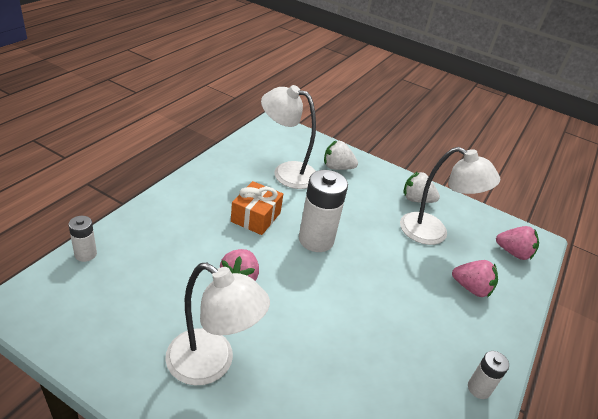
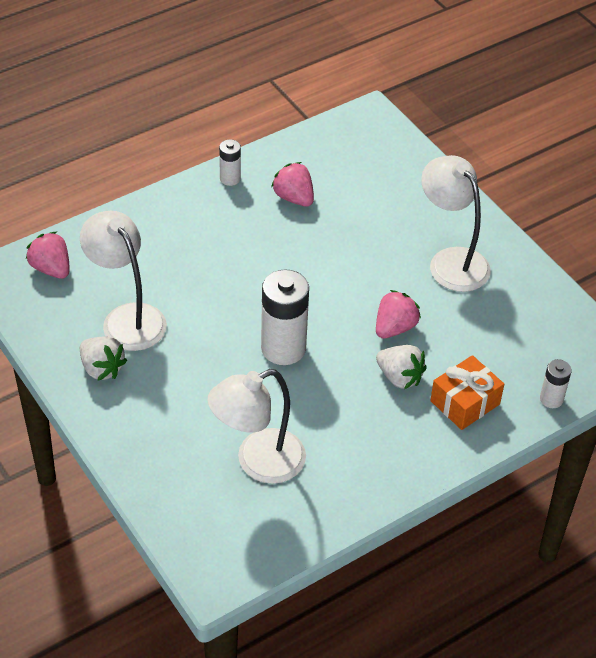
camera: 150 degrees left, 10 degrees up
orange gift [231,181,283,235] -> orange gift moved to [430,355,504,430]
white lamp [261,85,316,189] -> white lamp turned 105 degrees clockwise [208,369,306,484]
white strawberry [324,141,358,170] -> white strawberry moved to [376,345,427,389]
pink strawberry [452,260,498,298] -> pink strawberry moved to [271,162,314,207]

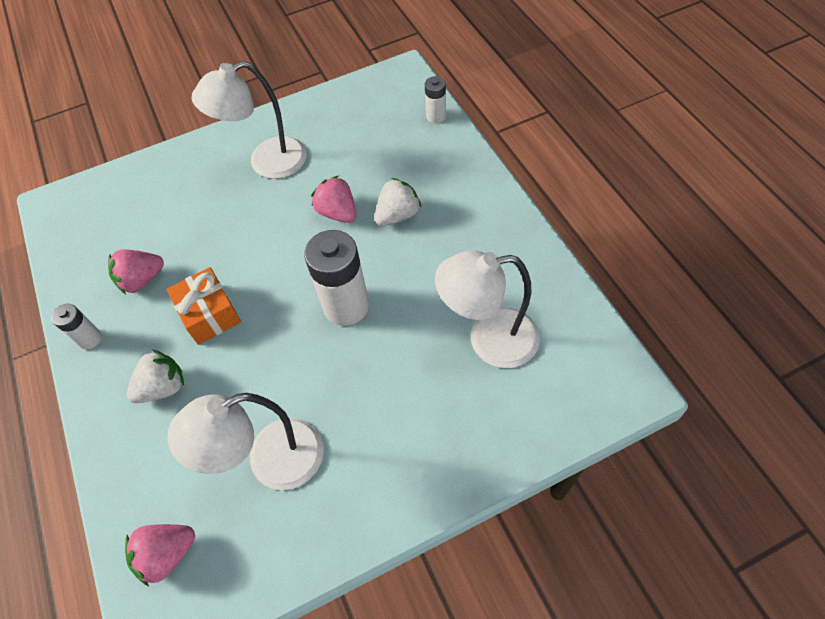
camera: 75 degrees left, 10 degrees up
white strawberry [80,337,127,381] -> white strawberry moved to [127,349,184,403]
white lamp [208,369,306,484] -> white lamp turned 105 degrees clockwise [435,250,540,368]
orange gift [430,355,504,430] -> orange gift moved to [167,267,241,345]

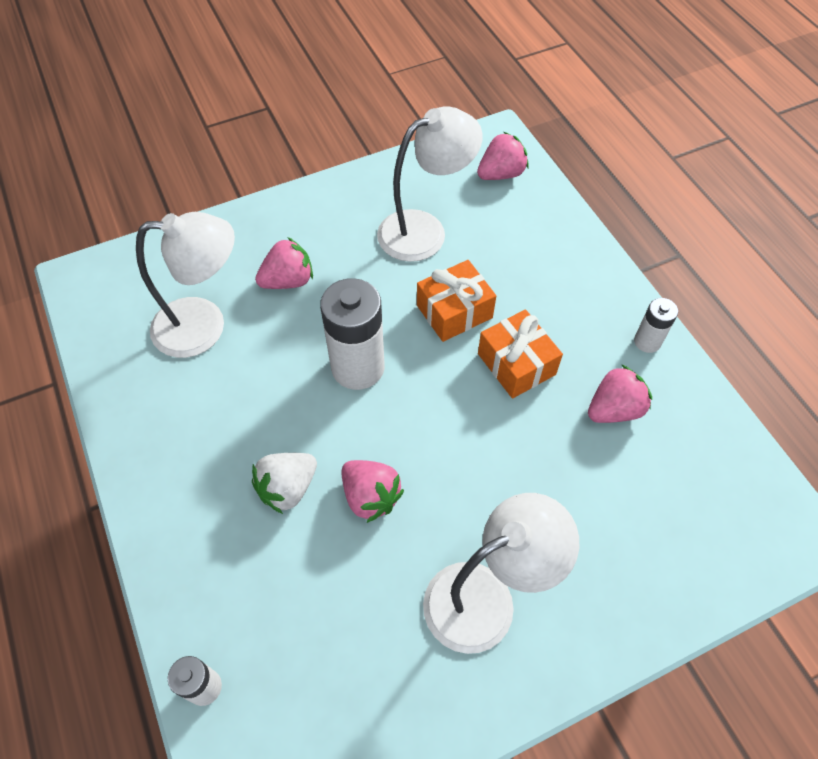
camera: 175 degrees right, 0 degrees up
white strawberry [127,349,184,403] -> none
none -> pink strawberry [255,237,313,289]
none -> orange gift [417,260,496,342]

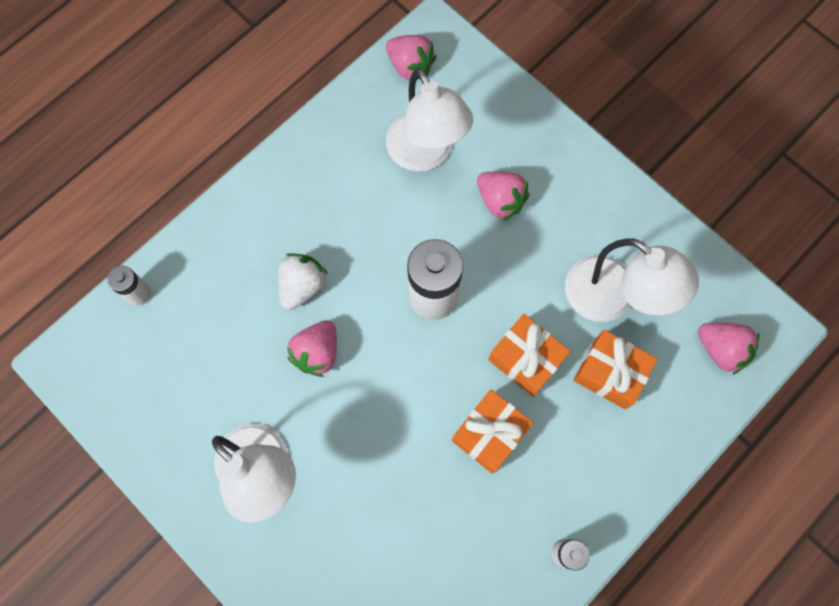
camera: 70 degrees right, 15 degrees up
white strawberry [252,453,317,514] -> white strawberry turned 90 degrees clockwise [278,253,328,310]
pink strawberry [588,364,652,423] -> pink strawberry moved to [386,35,436,80]
none -> orange gift [574,330,657,409]

